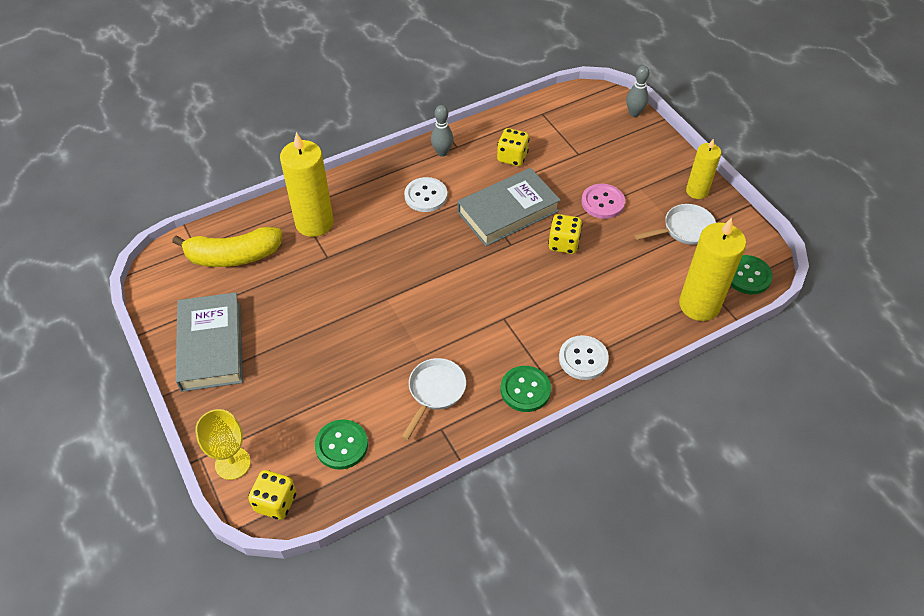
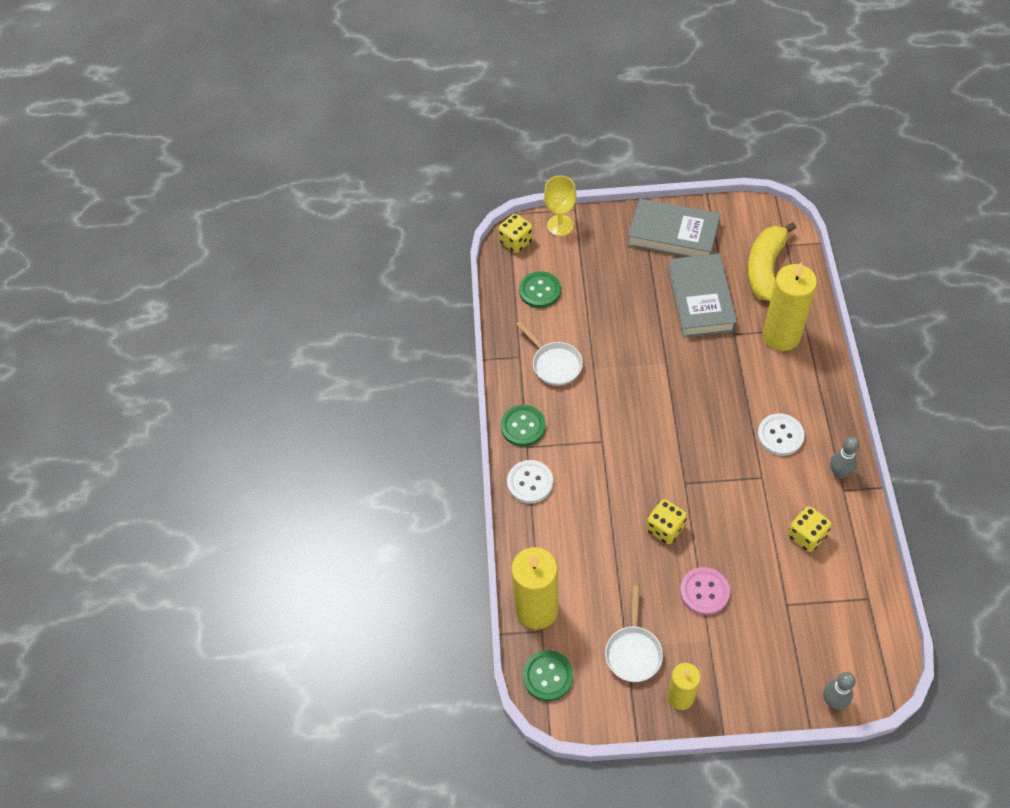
camera: 120 degrees right, 5 degrees up
grey book [457,168,561,246] -> grey book moved to [668,253,737,338]

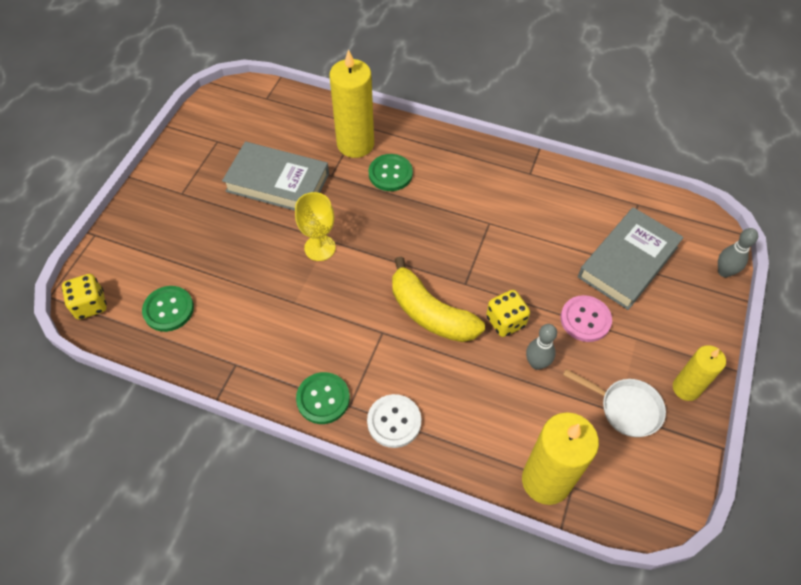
camera: 70 degrees left, 0 degrees up
white pan [516,321,583,386] -> none
green button [523,650,573,701] -> green button moved to [369,154,413,191]
yellow goblet [544,175,576,236] -> yellow goblet moved to [295,192,336,261]
grey book [628,198,720,257] -> grey book moved to [578,207,684,310]
yellow banana [747,222,796,301] -> yellow banana moved to [392,257,485,342]
white button [758,414,804,456] -> none
yellow dice [788,506,831,552] -> none
grey bowling pin [830,437,859,479] -> grey bowling pin moved to [526,324,557,370]

